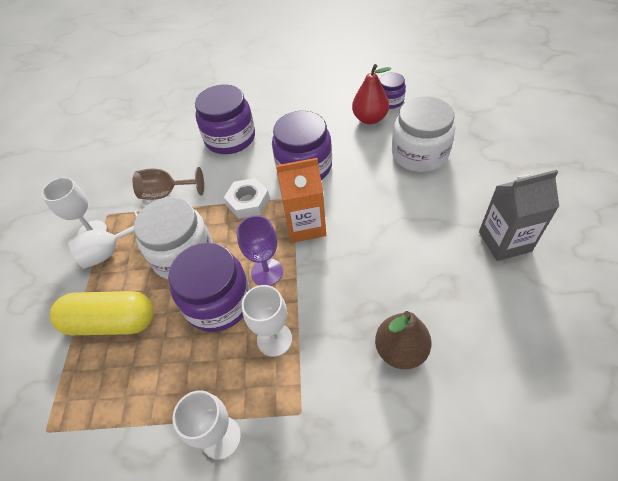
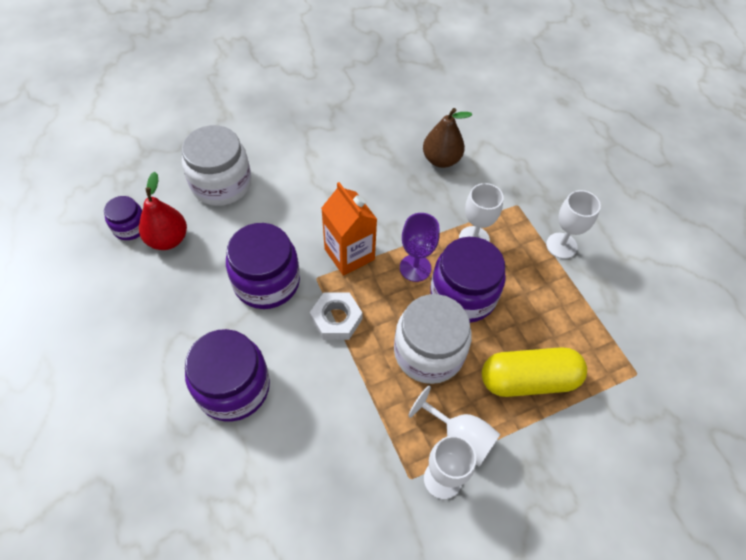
camera: 120 degrees left, 5 degrees up
yellow capsule [50,291,154,335] -> yellow capsule turned 75 degrees counterclockwise [482,347,587,397]
brown goblet [133,167,204,200] -> none
grey carton [479,170,559,261] -> none

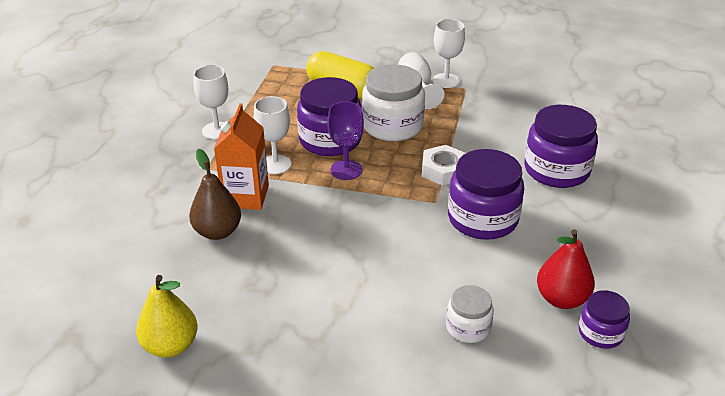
camera: 140 degrees left, 20 degrees down
white jar [182,125,251,206] -> white jar [446,285,494,343], size x0.54
orange carton [321,182,377,276] -> orange carton moved to [214,103,269,210]
none -> yellow pear [136,275,198,358]

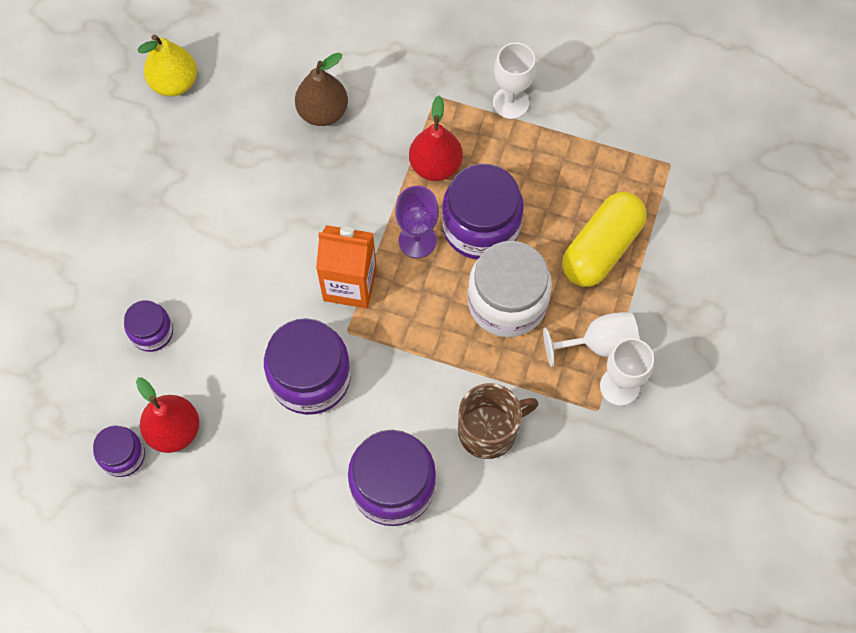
camera: 95 degrees right, 30 degrees up
orange carton [214,103,269,210] -> orange carton moved to [316,225,377,308]
white goblet [254,96,291,174] -> red pear [409,95,463,181]
white nut [422,145,466,186] -> none
white jar [446,285,494,343] -> purple jar [124,300,173,352]
none -> brown mug [458,383,539,459]

